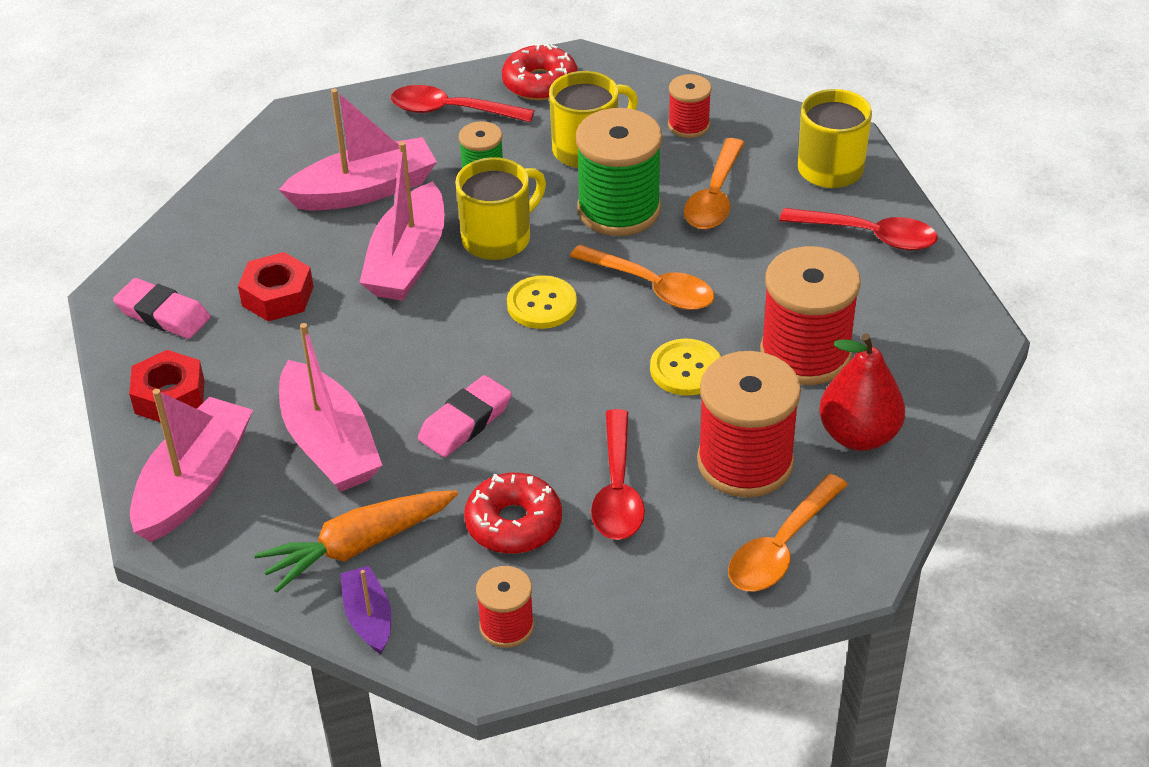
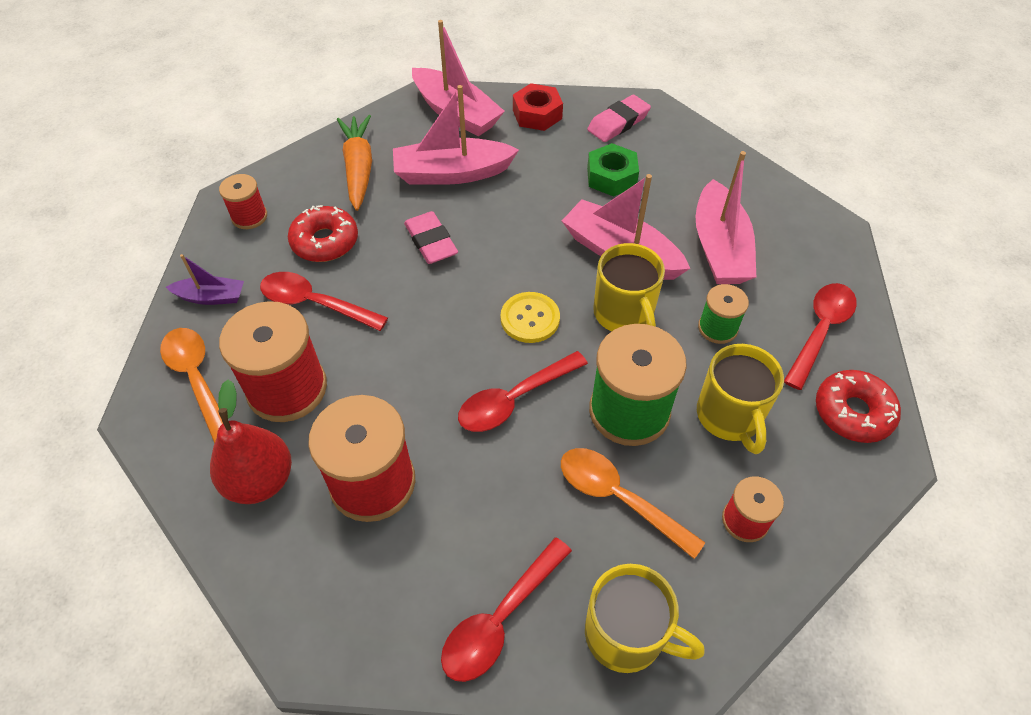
camera: 110 degrees right, 10 degrees up
red nut [238,252,313,321] -> green nut [587,143,639,197]
purple boat [340,566,391,654] -> purple boat moved to [166,254,244,305]
orange spoon [570,245,714,310] -> red spoon [458,351,588,432]
yellow button [650,338,721,396] -> none

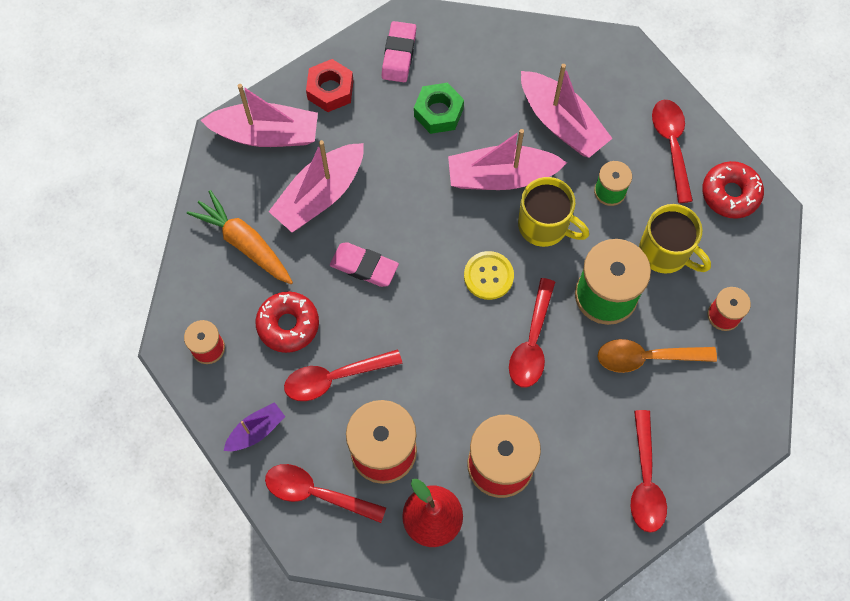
camera: 40 degrees left, 15 degrees up
orange spoon [160,328,223,444] -> red spoon [265,464,386,523]
yellow mug [585,564,705,673] -> none

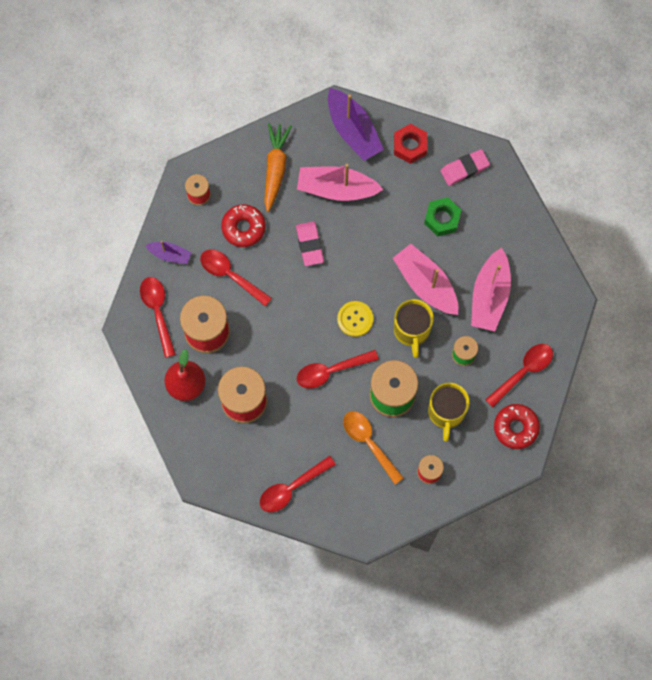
camera: 55 degrees right, 5 degrees up
pink boat [201,84,318,147] -> purple boat [328,88,384,161]

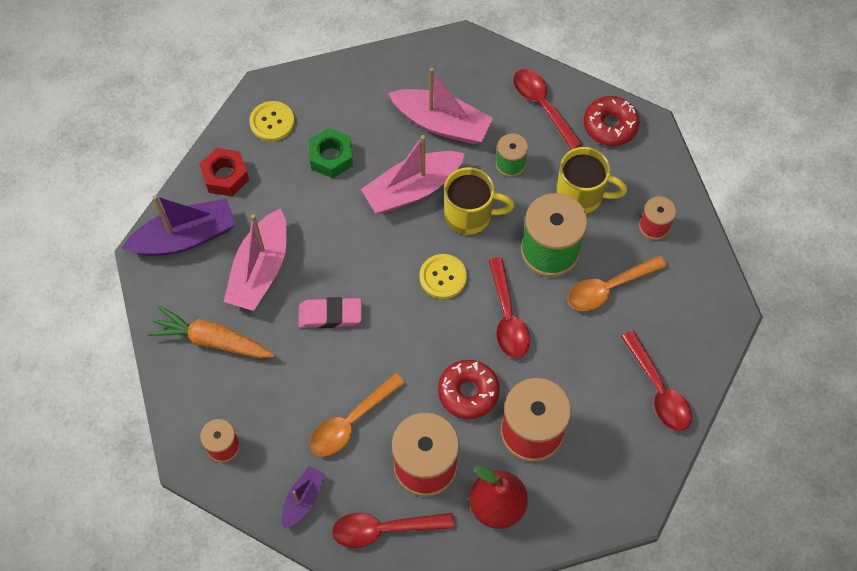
camera: 80 degrees left, 10 degrees down
red spoon [200,250,272,307] -> orange spoon [310,373,405,456]
red donut [221,205,266,247] -> red donut moved to [438,360,500,419]
pink eraser [440,149,490,186] -> yellow button [249,101,294,141]

